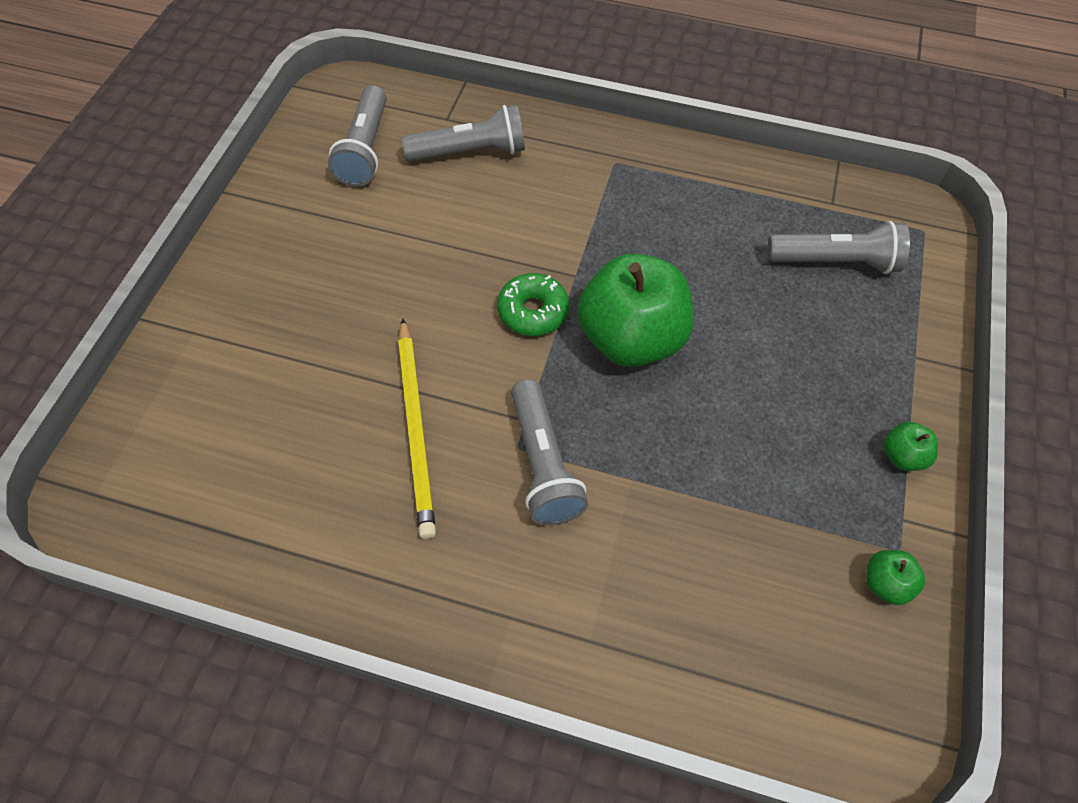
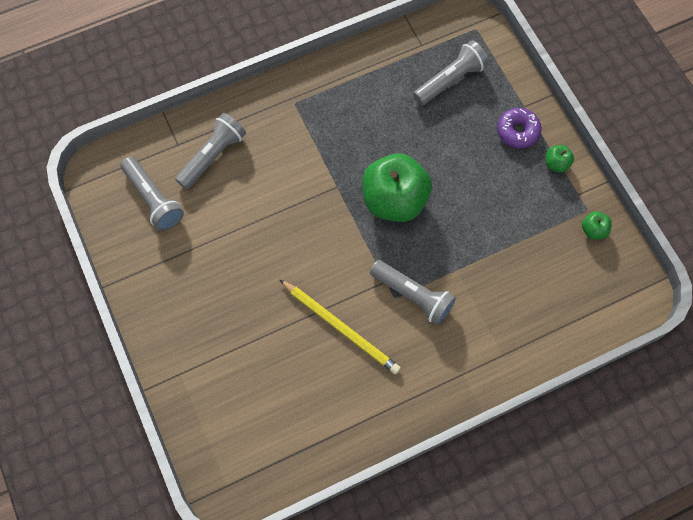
camera: 40 degrees left, 10 degrees up
green donut [497,273,569,336] -> none
none -> purple donut [497,108,542,148]

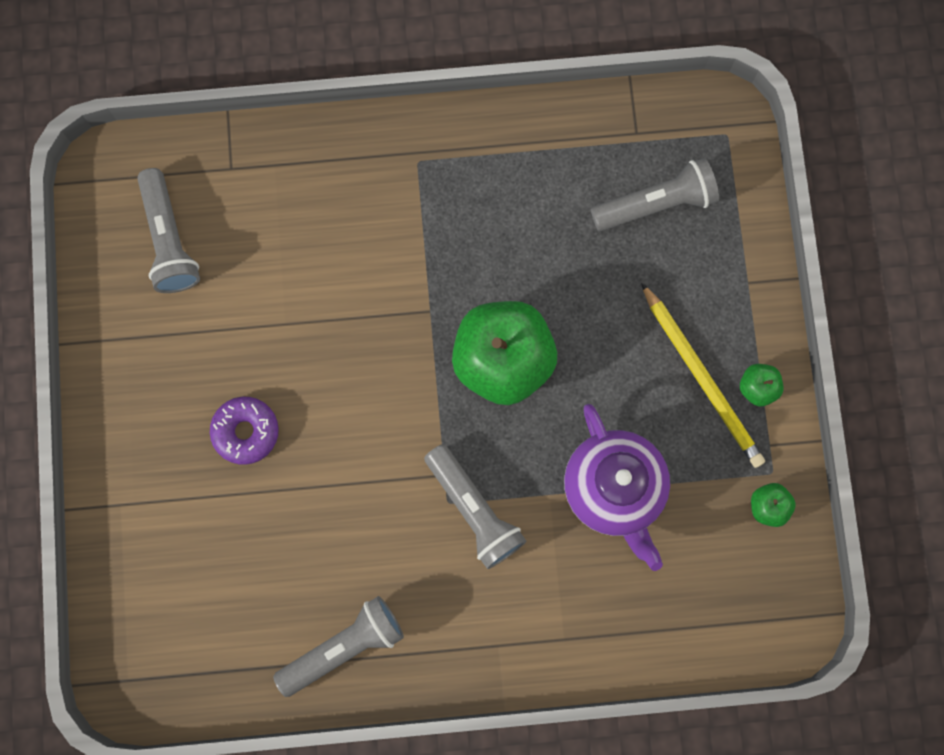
camera: 20 degrees right, 10 degrees up
grey flashlight [175,113,246,189] -> grey flashlight moved to [273,596,404,697]
yellow pencil [279,279,401,374] -> yellow pencil moved to [641,283,765,468]
purple donut [497,108,542,148] -> purple donut moved to [210,397,279,465]
none -> purple teapot [564,404,670,571]

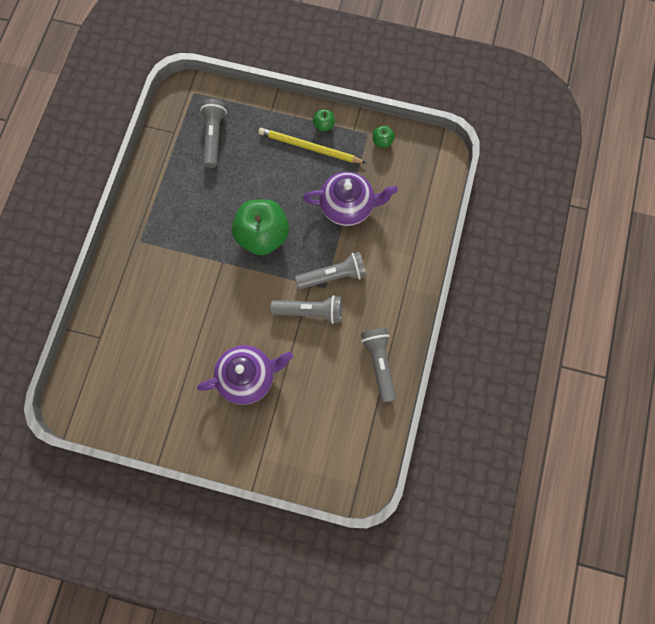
camera: 70 degrees left, 5 degrees down
grey flashlight [137,168,200,293] -> grey flashlight moved to [270,295,342,324]
purple donut [210,397,279,465] -> purple teapot [197,345,293,405]
yellow pencil [641,283,765,468] -> yellow pencil turned 150 degrees counterclockwise [259,128,366,163]

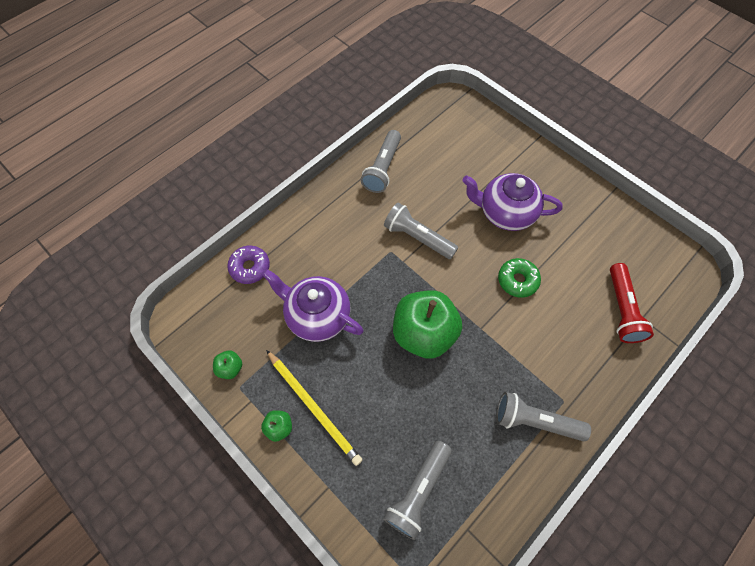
camera: 150 degrees left, 10 degrees down
grey flashlight [295,252,367,290] -> grey flashlight moved to [496,392,591,441]
none -> purple donut [227,246,270,284]
none -> green donut [498,258,541,298]
none -> red flashlight [610,263,654,343]

